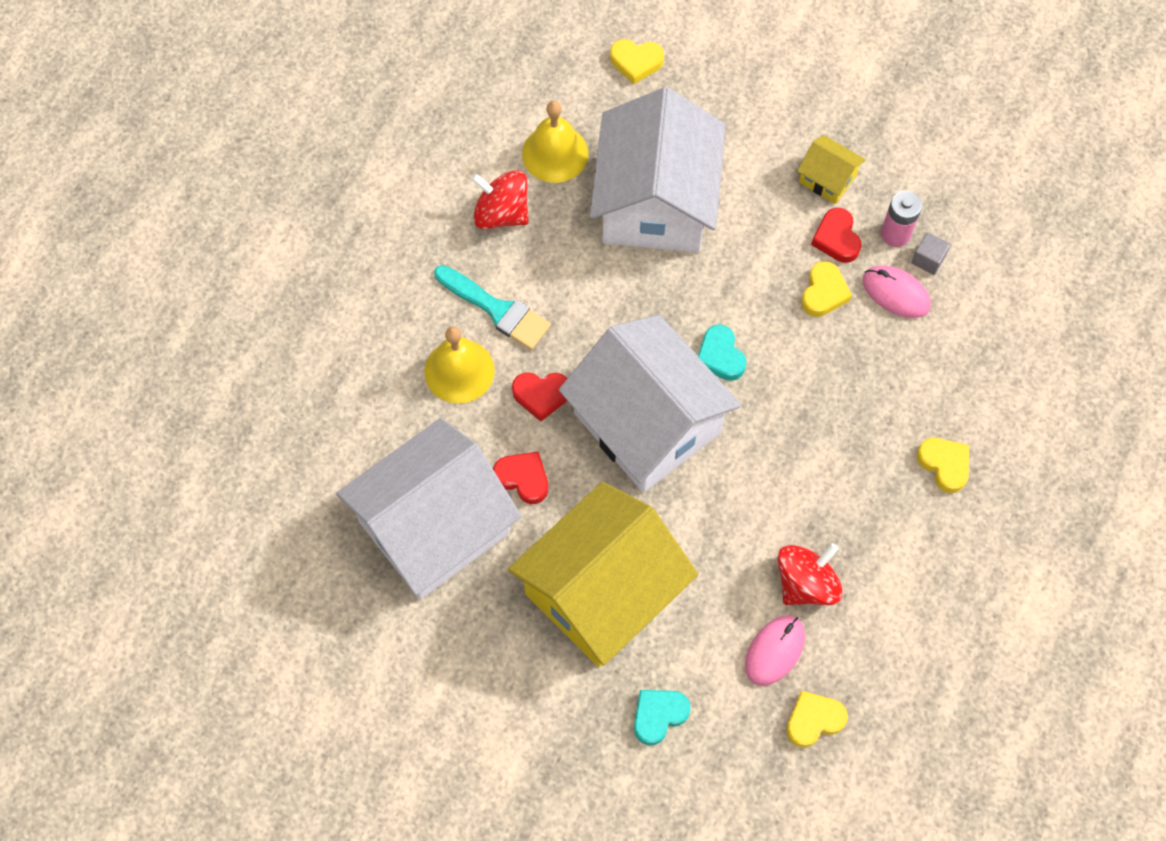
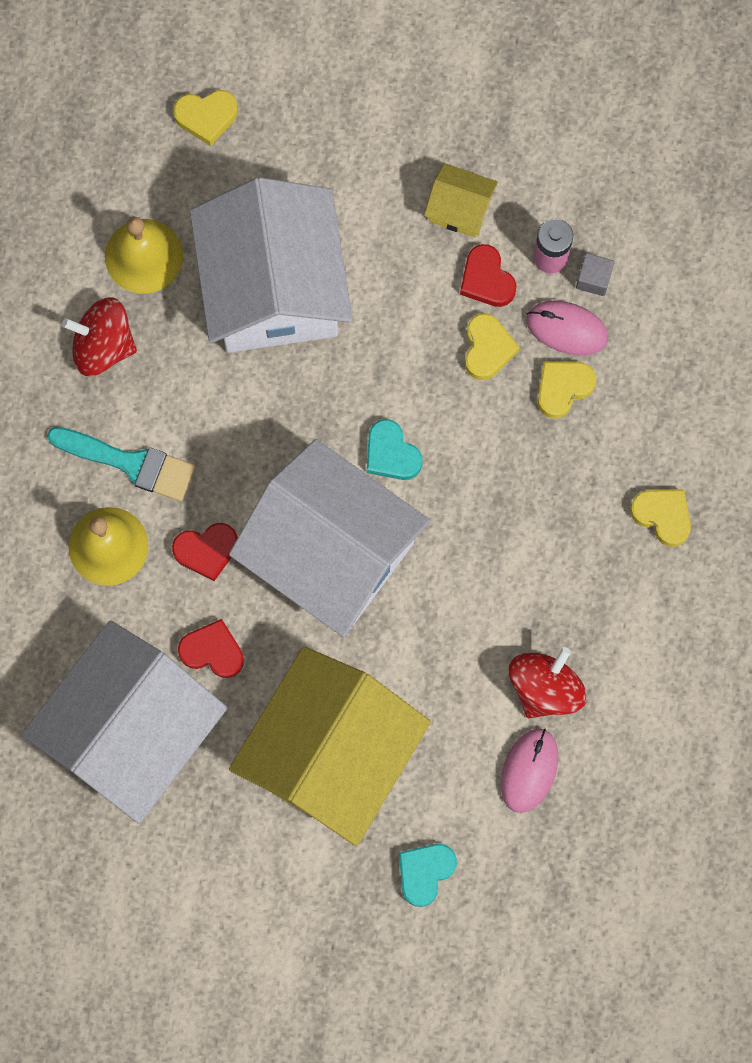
camera: 15 degrees left, 10 degrees up
yellow heart [786,691,848,748] -> yellow heart moved to [538,362,597,419]

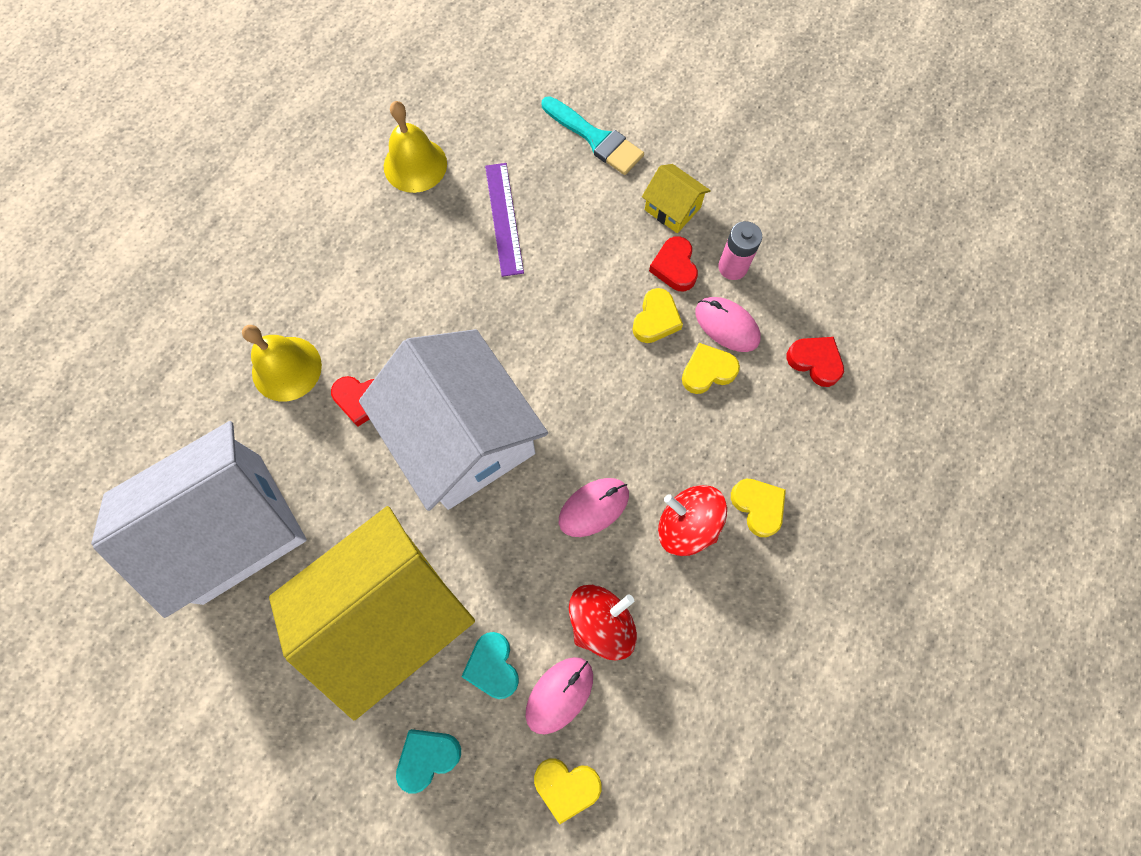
camera: 20 degrees right, 5 degrees down
turquoise brush [47,427,195,501] -> turquoise brush moved to [542,96,644,175]
red spinning top [62,297,137,376] -> red spinning top moved to [658,485,727,556]
yellow heart [173,90,238,146] -> yellow heart moved to [534,758,601,824]
red heart [178,619,244,678] -> red heart moved to [787,337,844,387]
white house [190,177,353,353] -> purple ruler [485,163,524,277]
turquoise heart [367,419,422,480] -> turquoise heart moved to [461,632,519,699]
grey cube [576,253,615,296] -> none
none -> pink mouse [559,478,629,537]

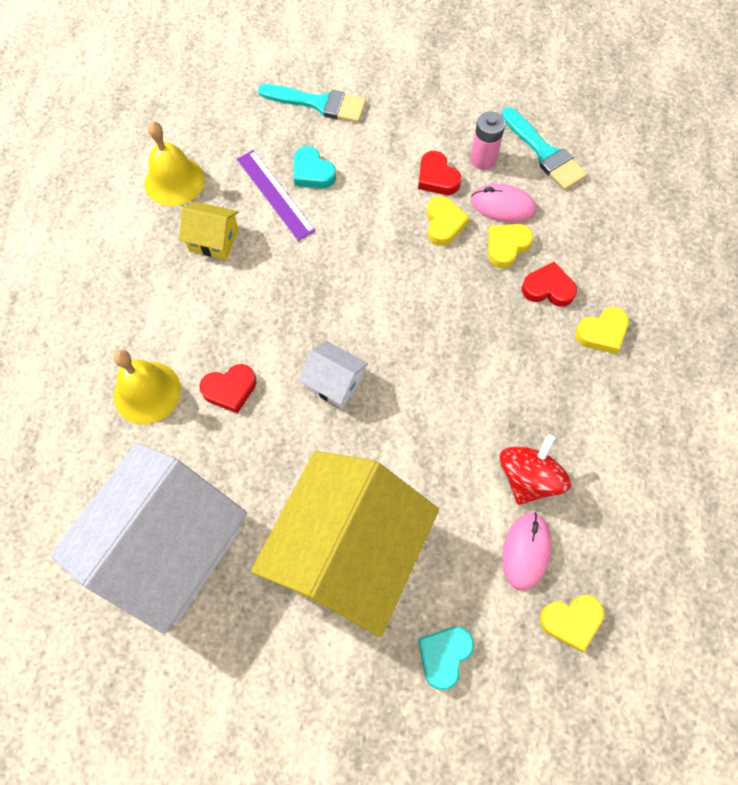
camera: 25 degrees left, 5 degrees down
white house [359,329,548,511] -> white house [298,341,368,409], size x0.42
turquoise heart [461,632,519,699] -> turquoise heart moved to [294,146,336,188]
pink mouse [559,478,629,537] -> none
yellow house [642,164,711,233] -> yellow house moved to [179,201,239,259]
red spinning top [658,485,727,556] -> none
yellow heart [731,479,786,537] -> yellow heart turned 120 degrees clockwise [575,307,629,354]
red heart [787,337,844,387] -> red heart moved to [522,262,577,307]
none -> turquoise brush [501,107,587,190]

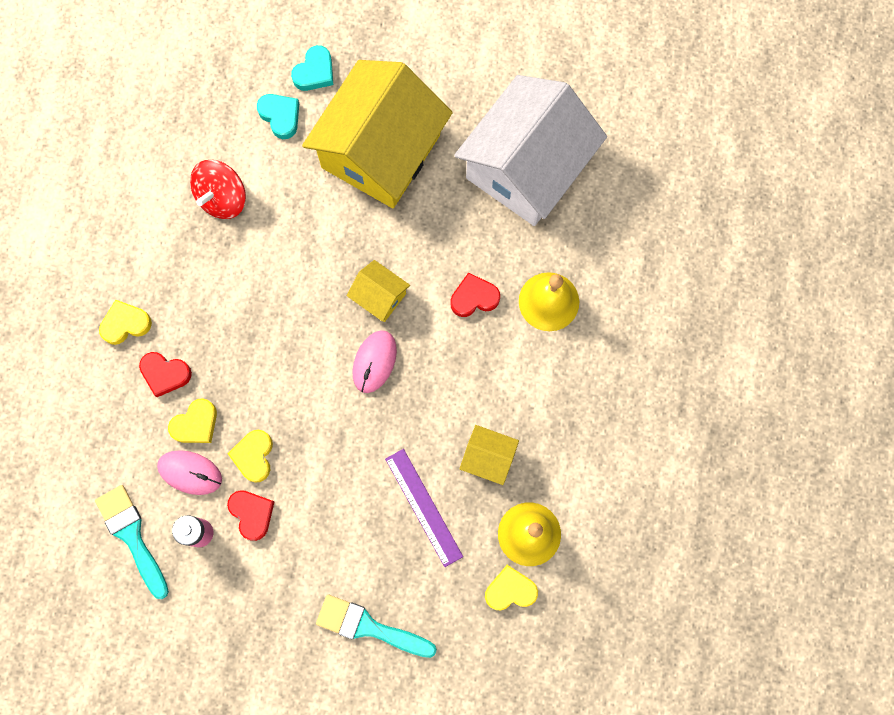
camera: 175 degrees left, 10 degrees up
turquoise heart [294,146,336,188] -> turquoise heart moved to [257,94,299,139]
white house [298,341,368,409] -> yellow house [347,260,410,322]
pink mouse [502,512,552,591] -> pink mouse moved to [352,330,397,393]
yellow heart [540,595,604,652] -> yellow heart moved to [485,565,538,610]

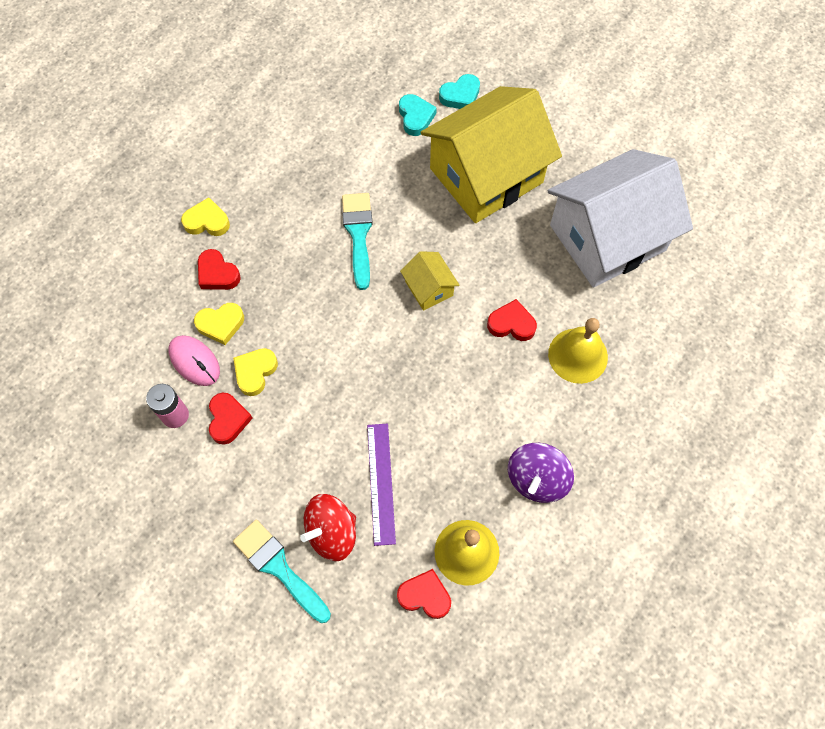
camera: 25 degrees right, 10 degrees down
turquoise brush [95,485,169,599] -> turquoise brush moved to [342,193,373,290]
red spinning top [190,160,246,219] -> red spinning top moved to [300,494,356,561]
pink mouse [352,330,397,393] -> none
yellow house [459,425,519,485] -> none
yellow heart [485,565,538,610] -> red heart [397,569,451,619]
none -> purple spinning top [508,443,574,503]

